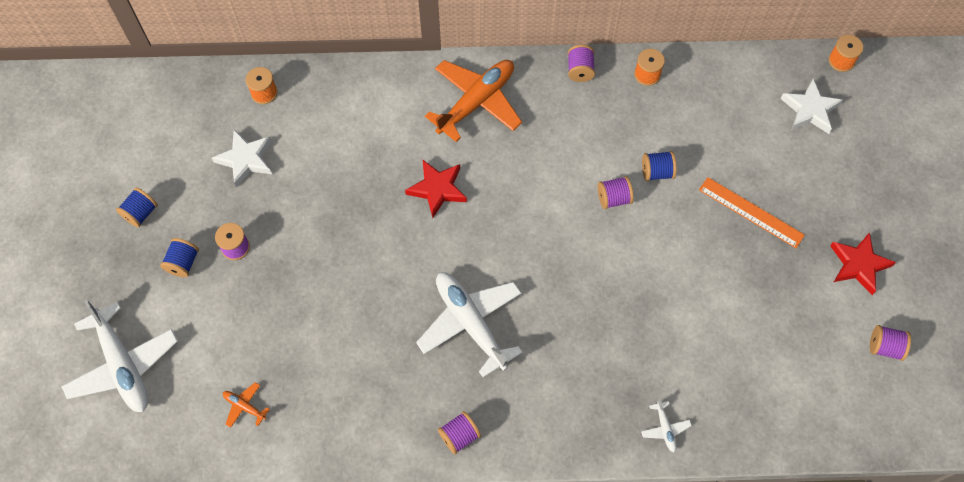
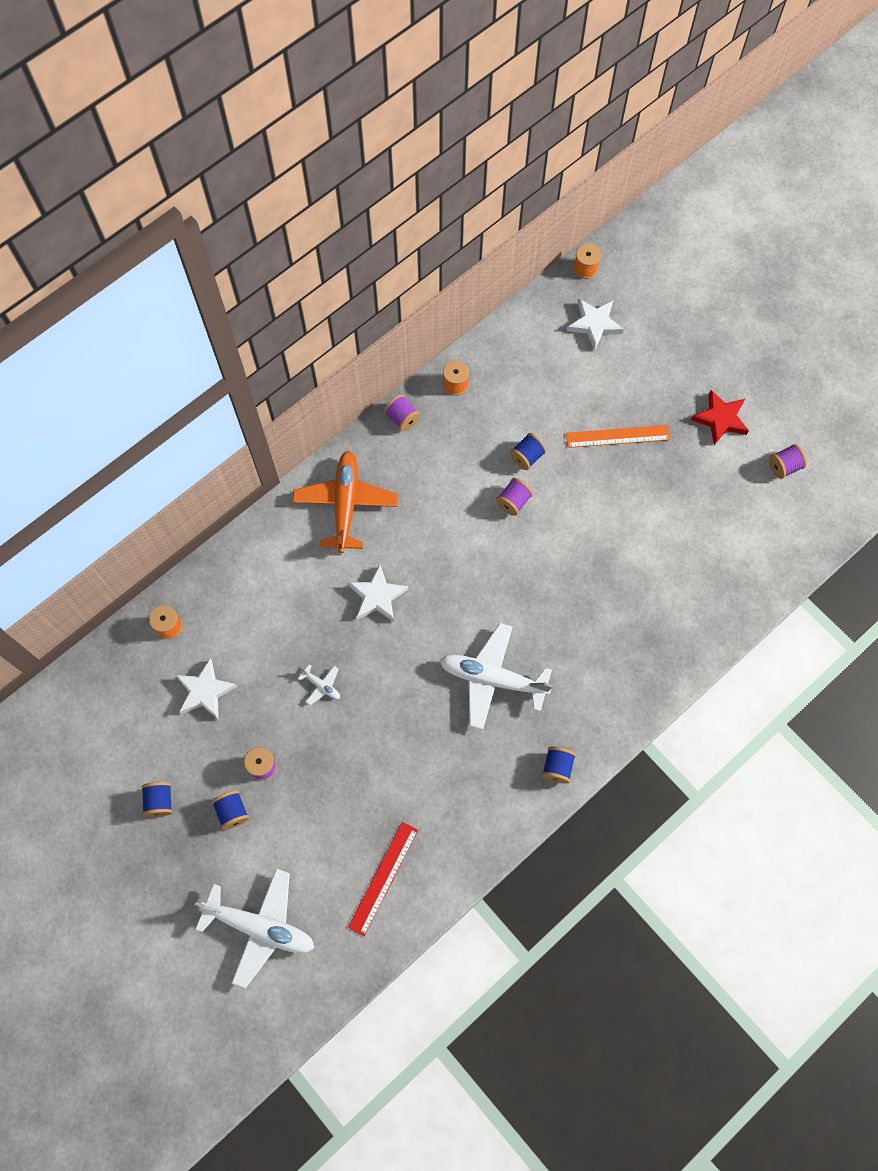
camera: 40 degrees left, 5 degrees up
orange plane [223,382,270,428] -> red ruler [348,822,418,936]
red star [405,160,467,218] -> white star [348,565,408,622]
purple spool [438,411,481,455] -> blue spool [542,746,576,783]
white plane [641,398,692,452] -> white plane moved to [298,664,340,705]

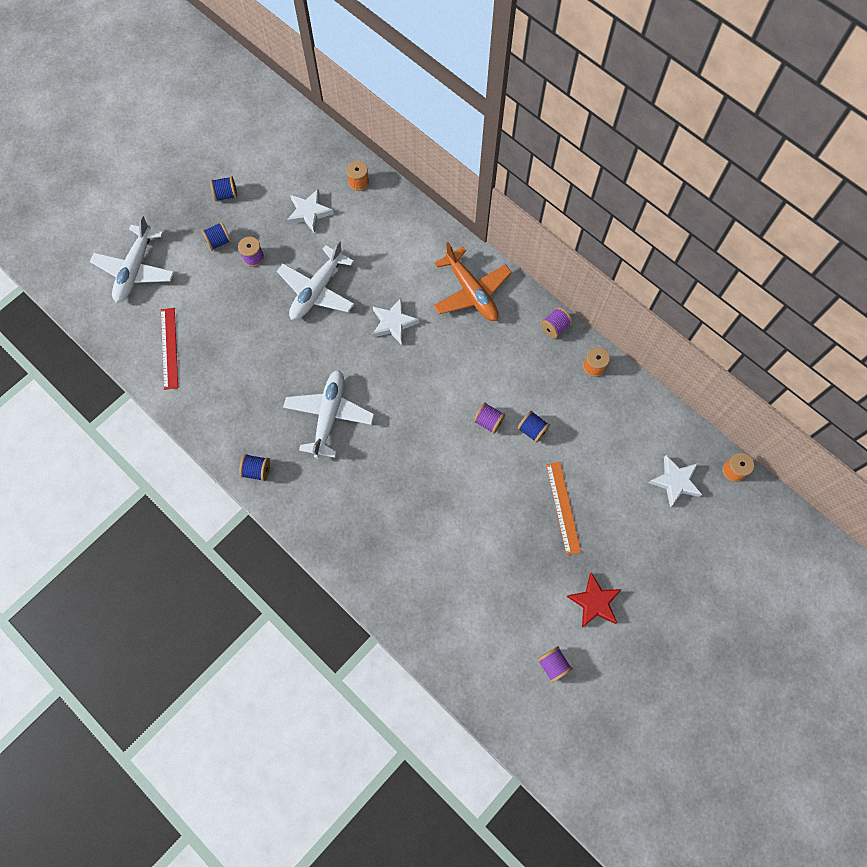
camera: 85 degrees right, 0 degrees up
orange plane [293,451,398,553] -> orange plane turned 60 degrees clockwise [433,242,512,321]
white plane [298,664,340,705] -> white plane [277,241,354,320], size x2.38
red ruler [348,822,418,936] -> red ruler turned 60 degrees clockwise [161,308,178,390]

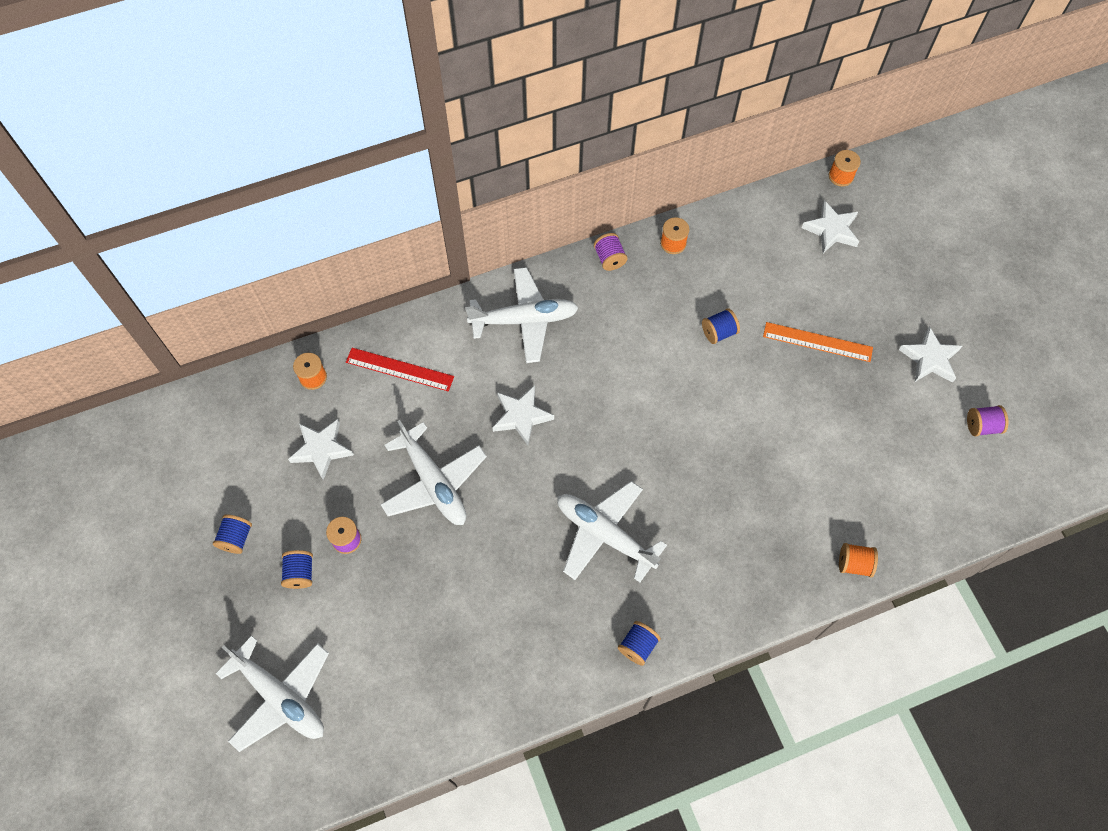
camera: 65 degrees left, 5 degrees down
red ruler [161,308,178,390] -> red ruler moved to [346,348,454,391]
orange plane [433,242,512,321] -> white plane [465,267,579,363]
purple spool [473,402,505,434] -> none
red star [566,572,622,627] -> white star [899,326,962,383]
none -> orange spool [839,543,878,577]

